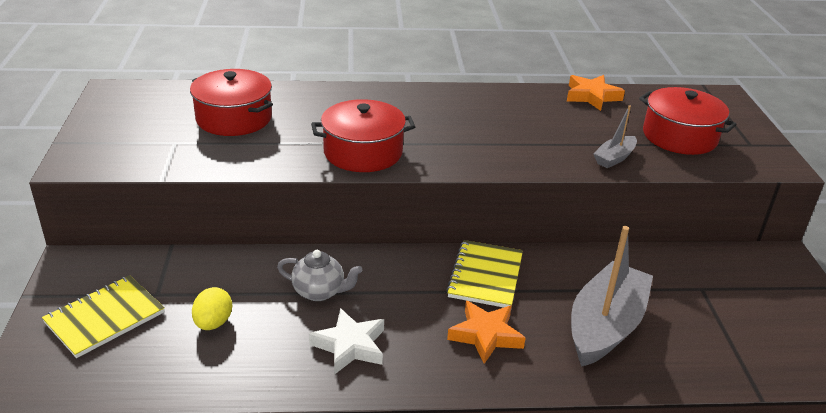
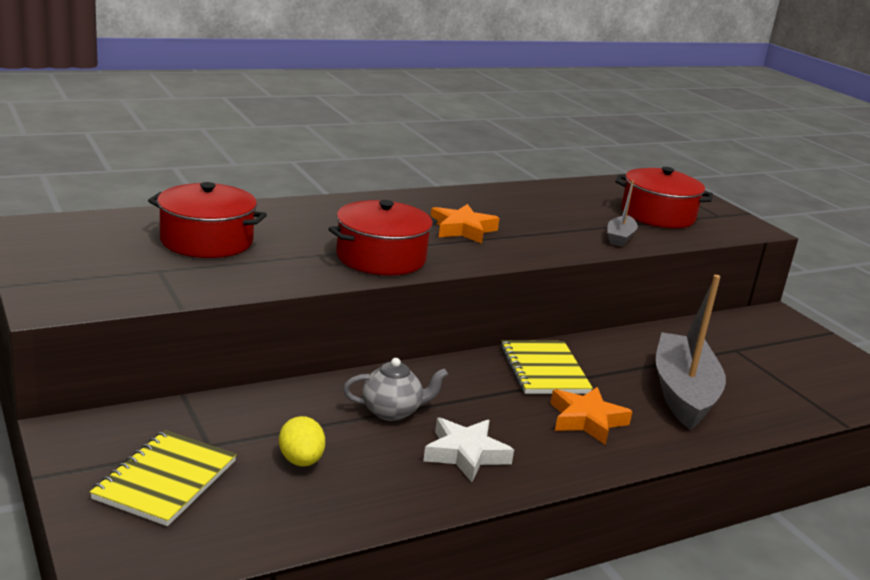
camera: 25 degrees left, 10 degrees down
orange star [567,75,625,111] -> orange star moved to [431,204,500,244]

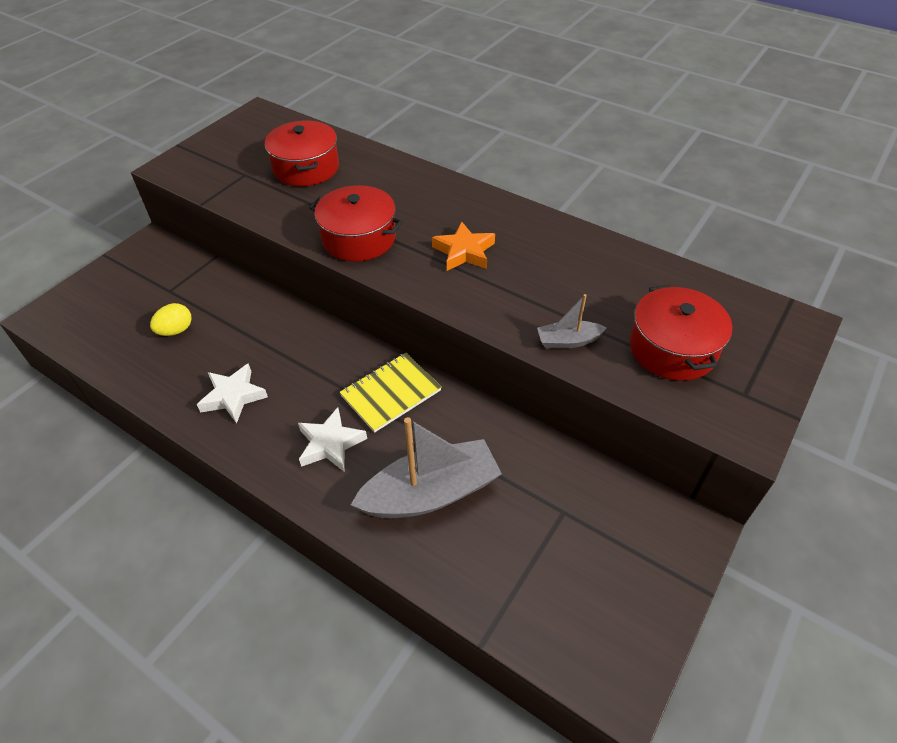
camera: 65 degrees right, 25 degrees up
yellow notebook [90,430,237,526] -> none
grey teapot [343,358,448,421] -> none
orange star [550,387,633,445] -> white star [298,407,367,471]

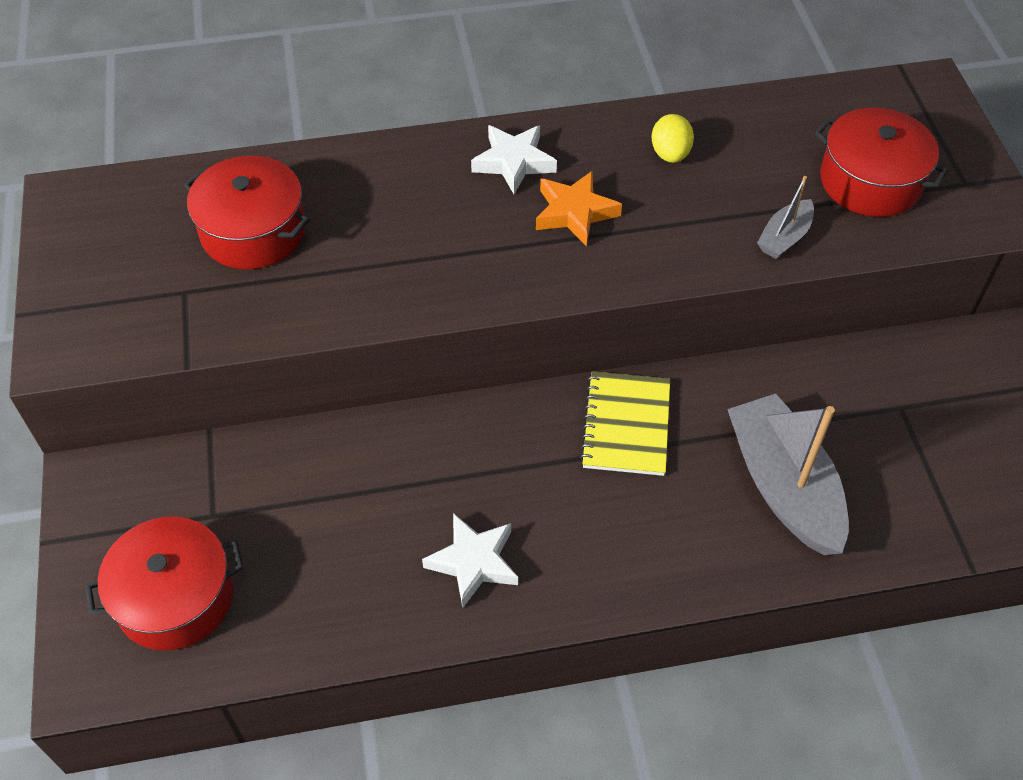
camera: 45 degrees left, 5 degrees up
yellow egg [150,303,192,336] -> yellow egg moved to [652,114,694,163]
white star [298,407,367,471] -> white star moved to [471,125,557,194]
red pot [309,185,403,261] -> red pot moved to [85,516,243,650]
grey boat [351,417,502,518] -> grey boat turned 45 degrees counterclockwise [727,394,849,555]

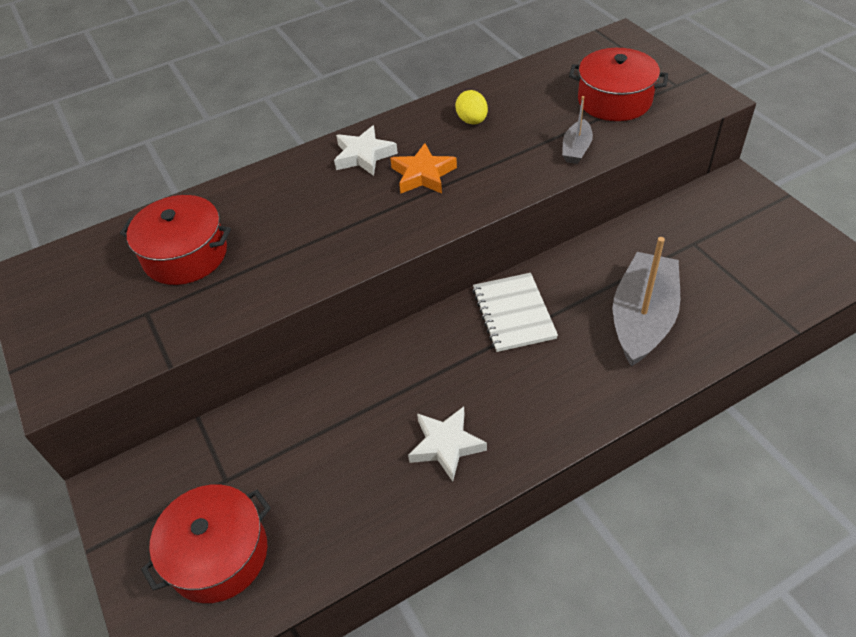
camera: 15 degrees left, 5 degrees down
yellow notebook [580,371,670,476] -> white notebook [472,273,558,352]
grey boat [727,394,849,555] -> grey boat turned 60 degrees clockwise [613,237,680,366]

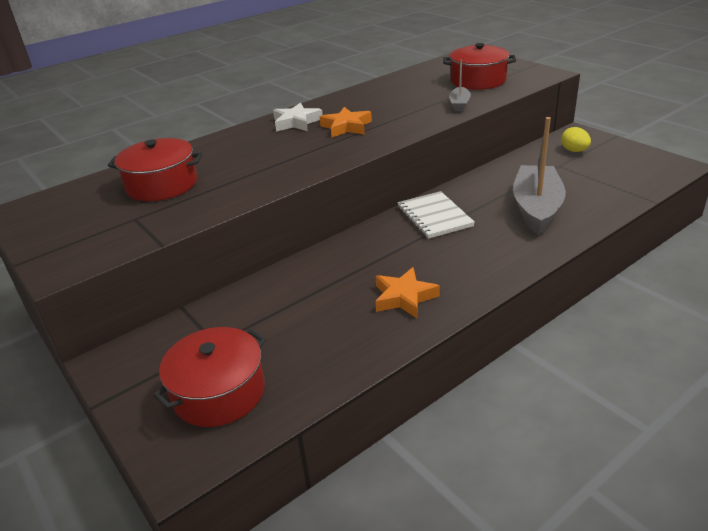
camera: 10 degrees left, 15 degrees down
white star [408,407,487,482] -> orange star [375,267,440,318]
yellow egg [455,90,488,125] -> yellow egg moved to [561,127,591,152]

